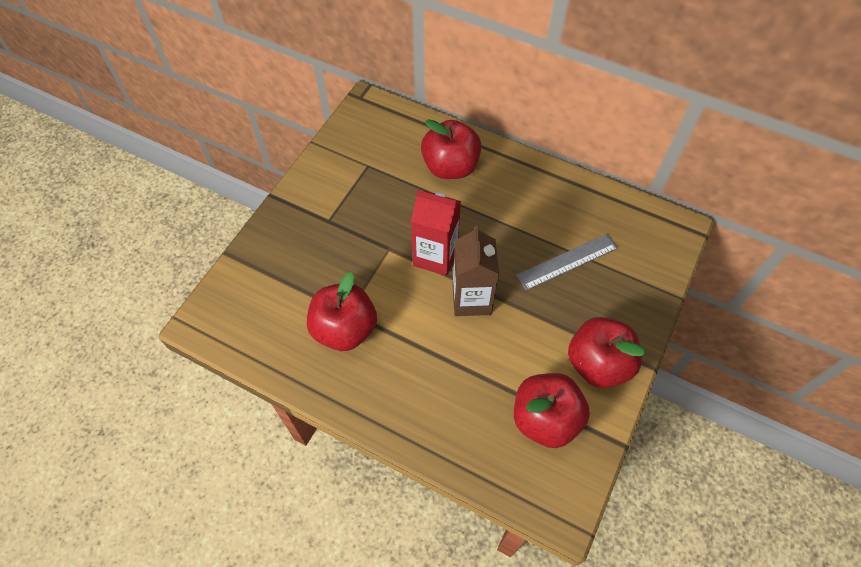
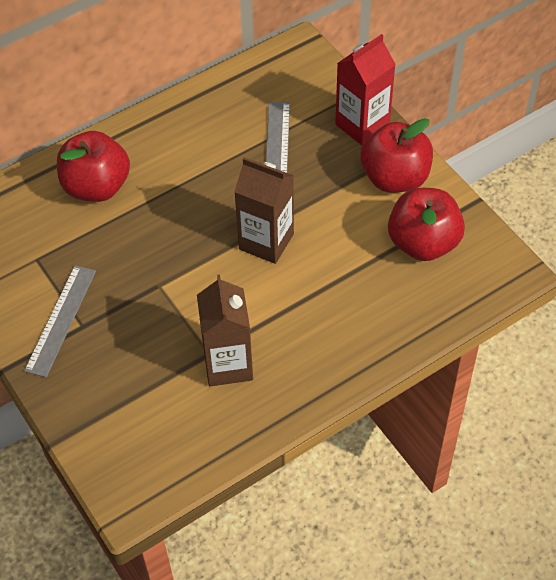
camera: 60 degrees left, 5 degrees down
red apple [307,272,377,351] -> brown carton [197,275,253,386]
red carton [411,190,461,276] -> red carton moved to [335,34,396,145]
none -> grey ruler [24,265,96,378]

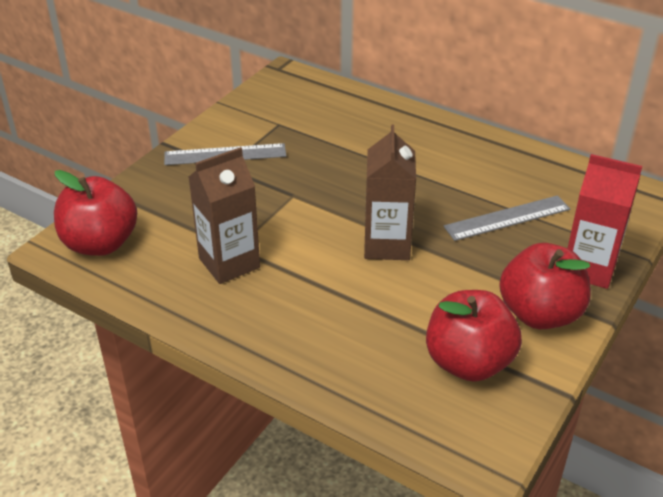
camera: 65 degrees right, 15 degrees down
red apple [57,131,130,202] -> red apple moved to [54,170,137,256]

